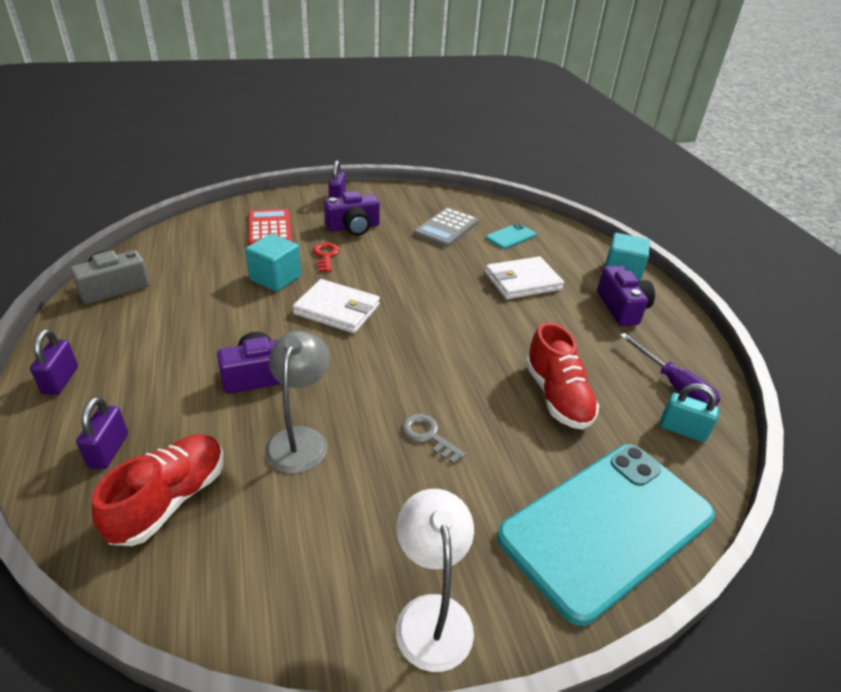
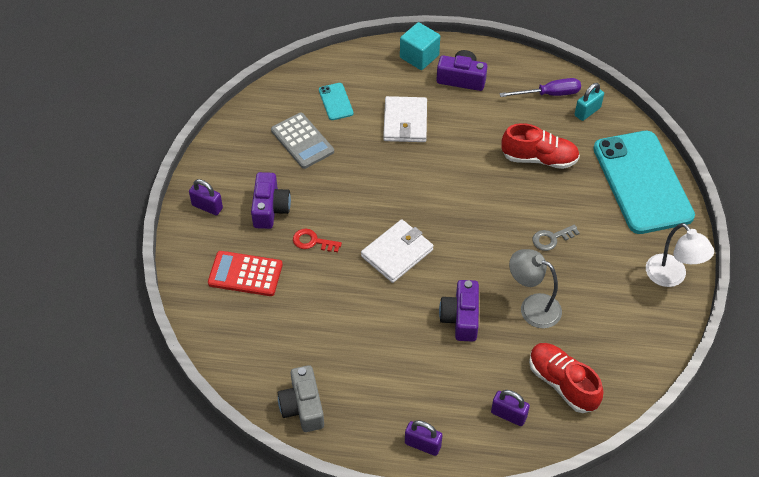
camera: 65 degrees left, 15 degrees up
turquoise cube [245,234,301,292] -> none
white lamp [396,489,474,672] -> white lamp turned 135 degrees counterclockwise [646,223,714,287]

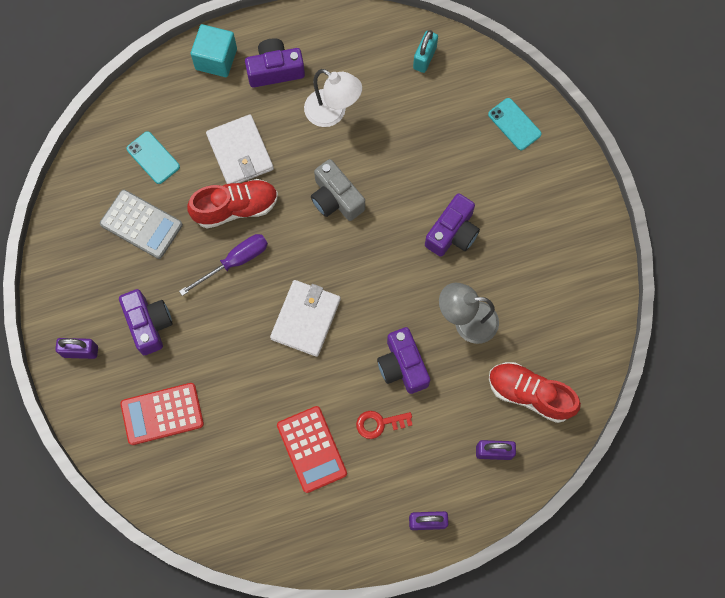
camera: 25 degrees left, 20 degrees up
grey camera [278,365,324,432] -> grey camera moved to [311,159,365,221]
red key [293,229,342,252] -> red key moved to [356,411,412,439]
purple screwdriver [499,78,581,97] -> purple screwdriver moved to [179,234,268,296]
red shoe [501,123,580,169] -> red shoe moved to [187,179,278,229]
grey key [532,224,580,251] -> purple camera [425,194,480,257]
turquoise phone [593,131,695,234] -> turquoise phone [488,98,541,150], size x0.40
white lamp [646,223,714,287] -> white lamp moved to [304,69,362,127]
none -> red calculator [277,406,347,493]

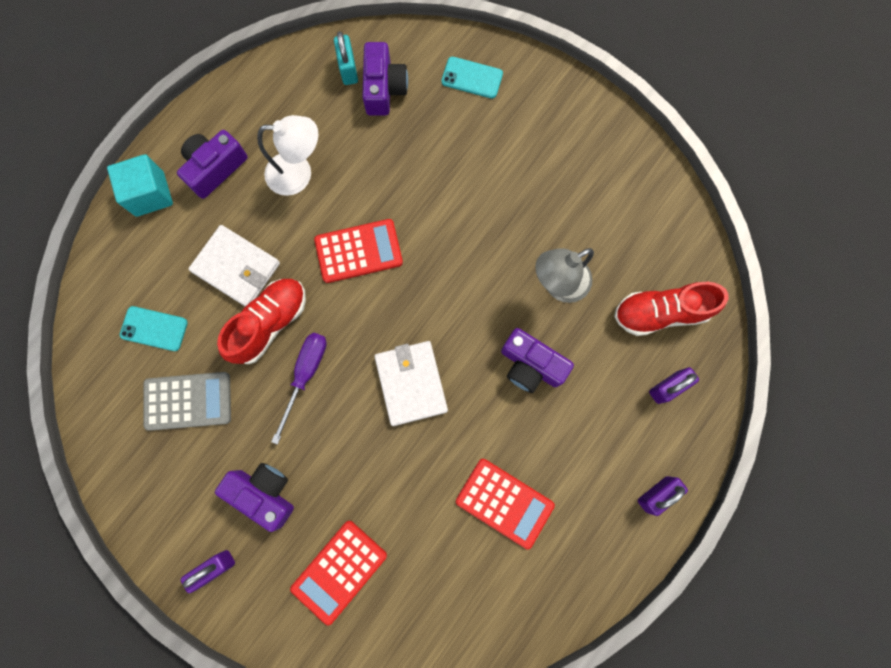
camera: 35 degrees left, 5 degrees up
grey camera [311,159,365,221] -> red calculator [314,219,403,283]
red key [356,411,412,439] -> none
purple camera [425,194,480,257] -> purple camera moved to [362,42,408,116]

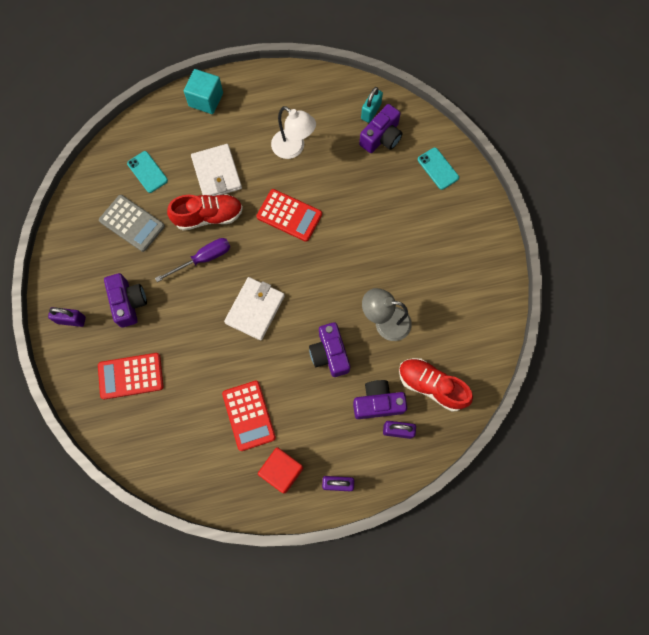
camera: 40 degrees right, 5 degrees down
purple camera [177,130,248,199] -> purple camera moved to [353,380,407,419]
none -> red cube [258,447,303,494]

